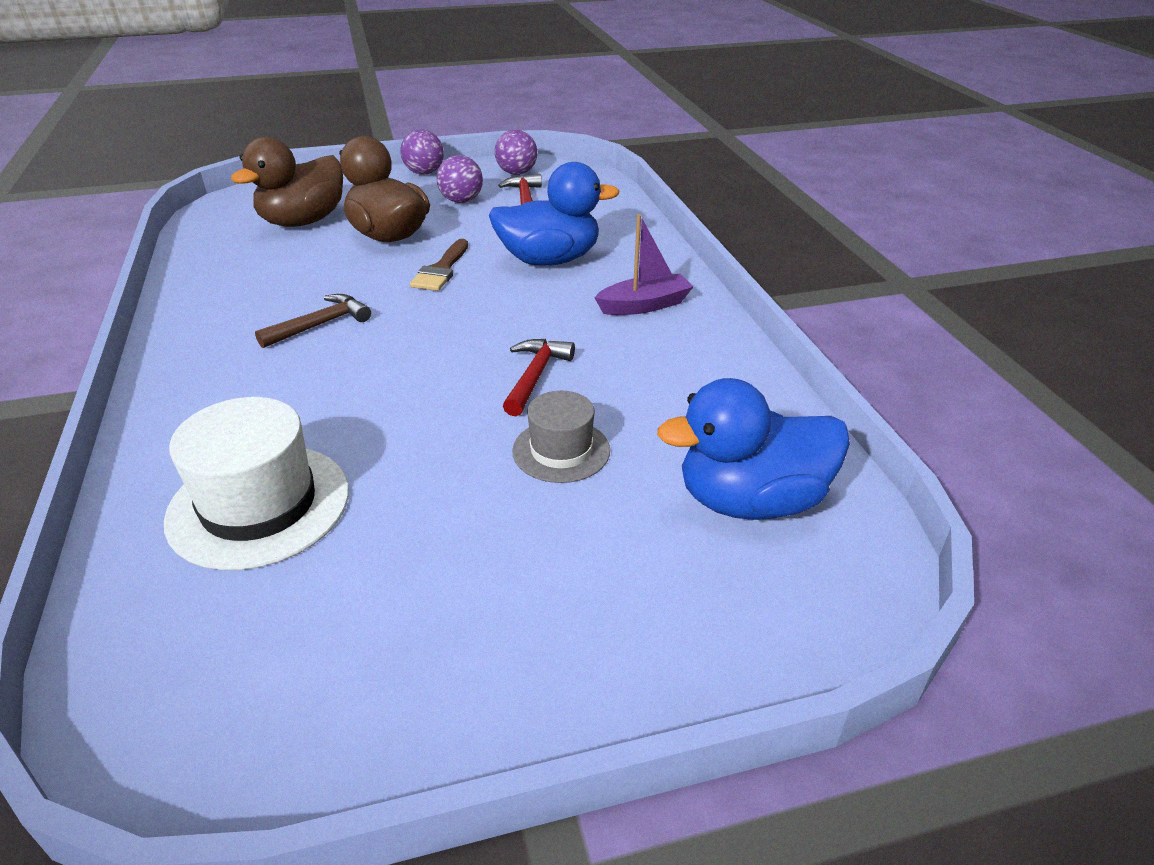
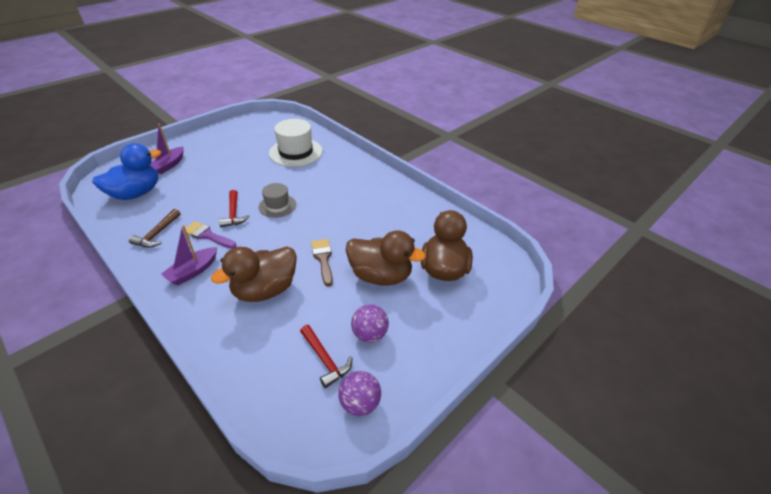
camera: 150 degrees right, 5 degrees up
brown hammer [255,294,371,348] -> brown hammer moved to [129,209,181,248]
purple ball [400,129,444,175] -> none
blue duck [489,162,620,266] -> brown duck [211,247,297,302]
grey hat [512,391,610,483] -> grey hat moved to [259,183,296,218]
none -> purple boat [150,124,184,174]
none -> purple brush [183,221,236,249]

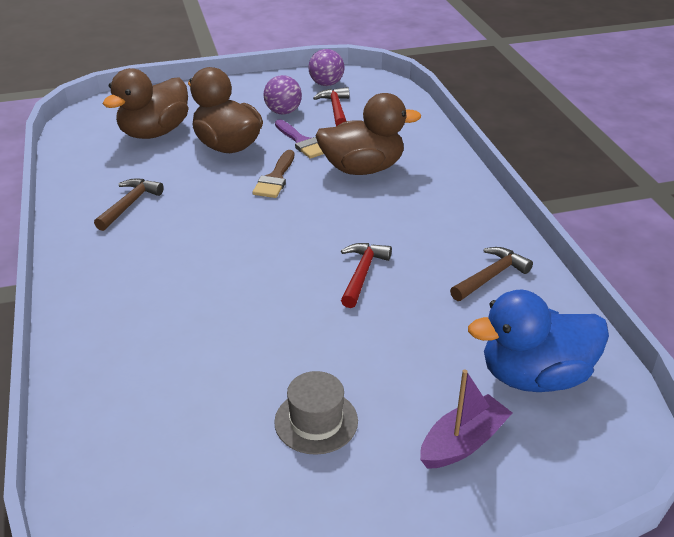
camera: 150 degrees left, 5 degrees down
purple boat [161,225,217,286] -> none
purple brush [183,221,236,249] -> purple brush moved to [275,119,324,159]
grey hat [259,183,296,218] -> grey hat moved to [274,371,358,455]
white hat [269,119,323,167] -> none
none -> brown hammer [94,179,164,231]

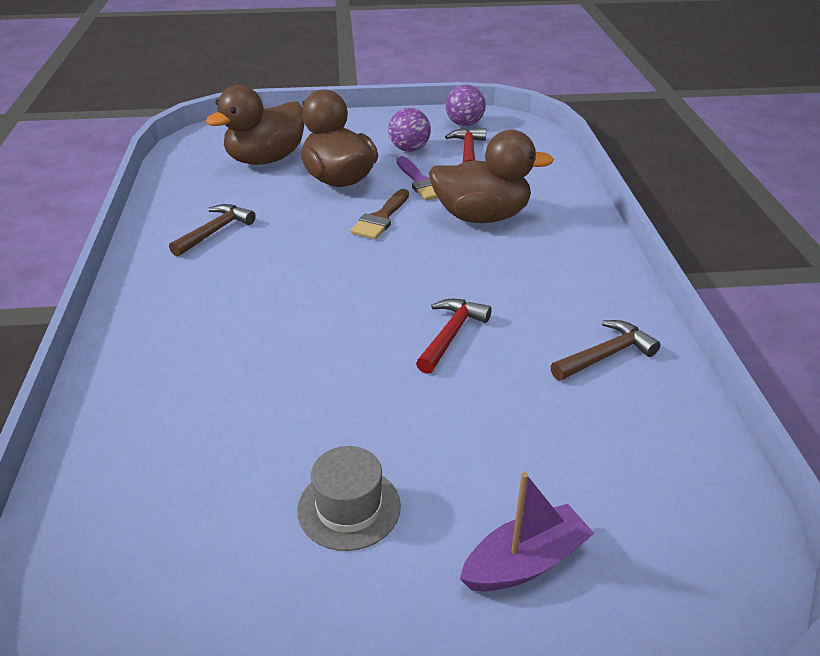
camera: 10 degrees right, 0 degrees up
blue duck [468,290,609,392] -> none

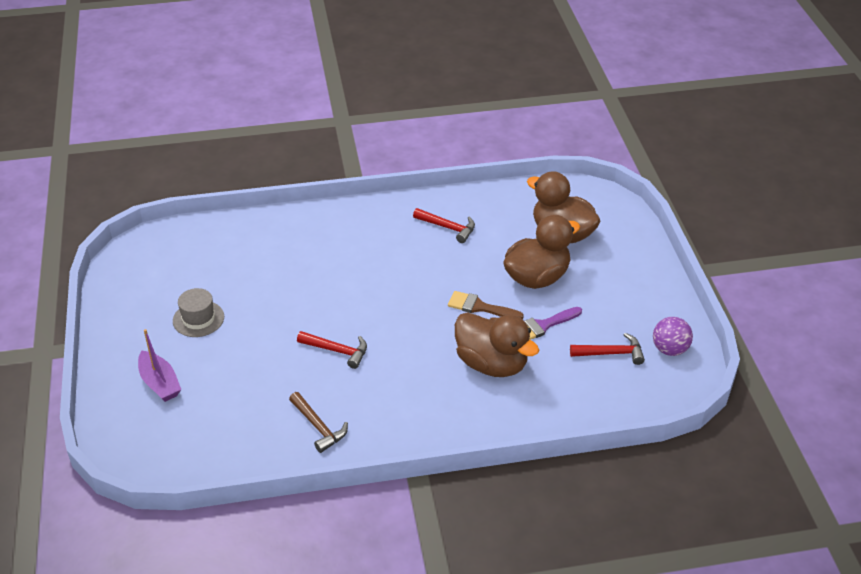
camera: 85 degrees right, 5 degrees up
brown hammer [169,204,256,257] -> red hammer [413,208,475,243]
purple ball [388,108,431,152] -> none
brown duck [429,130,554,223] -> brown duck turned 45 degrees counterclockwise [455,312,539,377]

